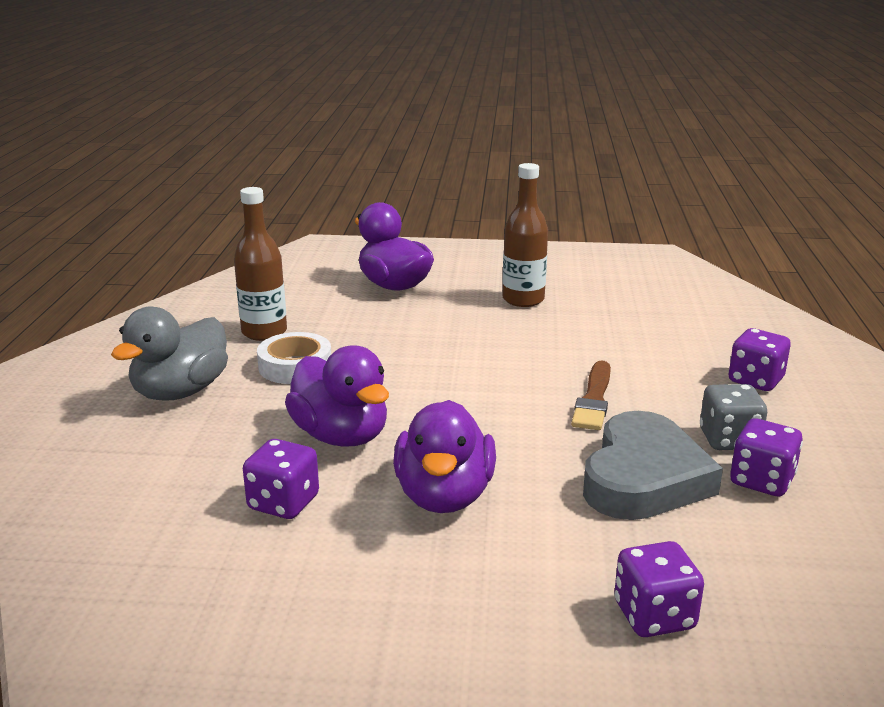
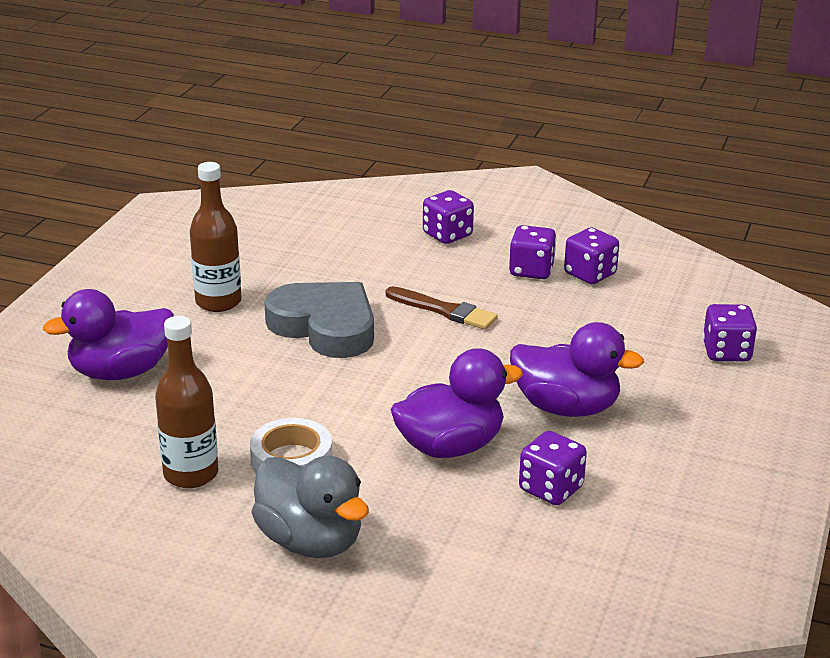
camera: 75 degrees left, 5 degrees up
grey heart [583,411,723,520] -> grey heart moved to [264,282,374,358]
grey dice [700,384,767,450] -> purple dice [509,225,557,279]

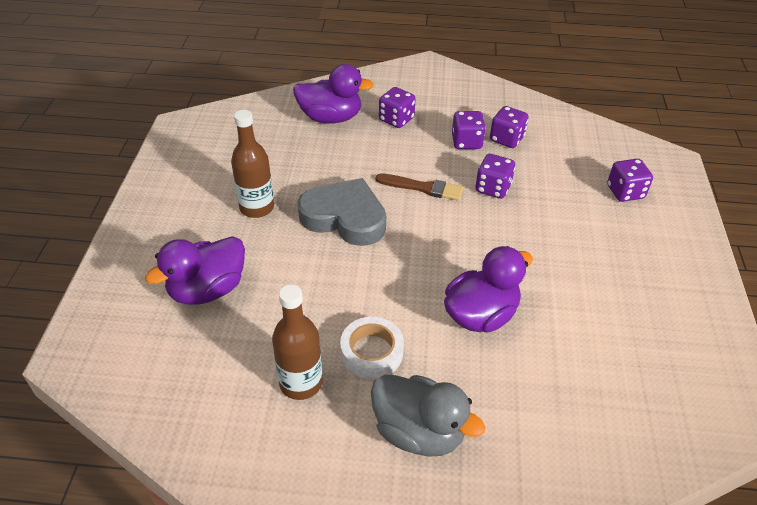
camera: 15 degrees left, 15 degrees up
purple duck [510,322,644,417] -> purple duck moved to [293,64,374,123]
purple dice [519,431,587,505] -> purple dice moved to [475,154,515,199]

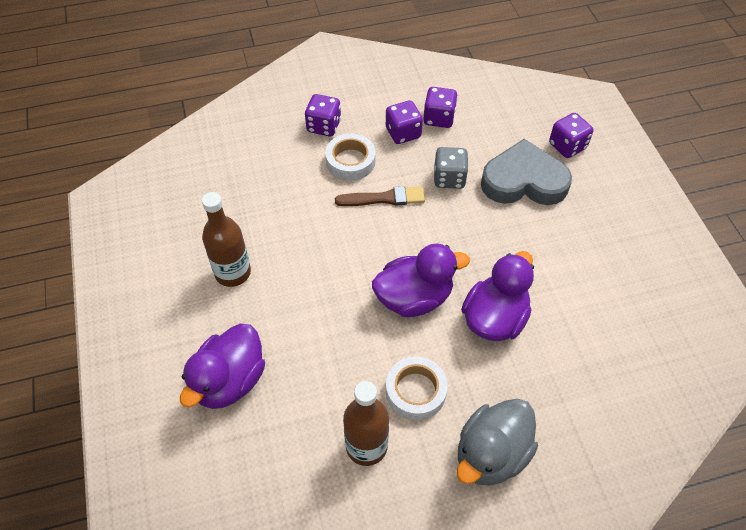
camera: 20 degrees left, 10 degrees up
purple duck [293,64,374,123] -> purple duck moved to [372,243,470,317]
grey heart [298,178,386,246] -> grey heart moved to [481,139,572,205]
grey duck [371,375,485,457] -> grey duck turned 120 degrees clockwise [457,399,538,486]
purple dice [475,154,515,199] -> grey dice [434,147,468,189]
none -> white tape [325,133,376,181]

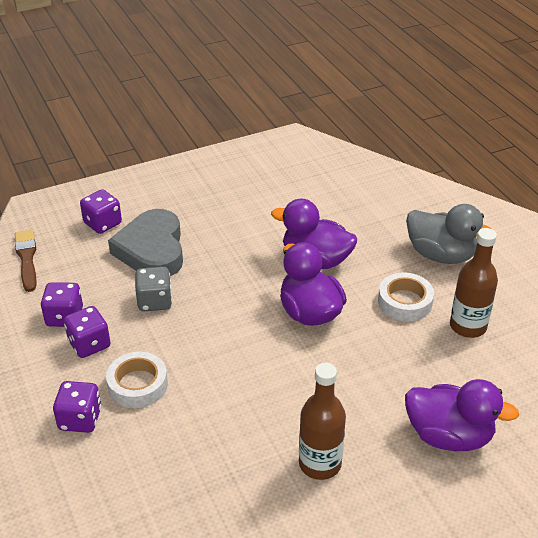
camera: 100 degrees left, 15 degrees down
brown brush [335,186,425,206] -> brown brush moved to [15,230,36,292]

